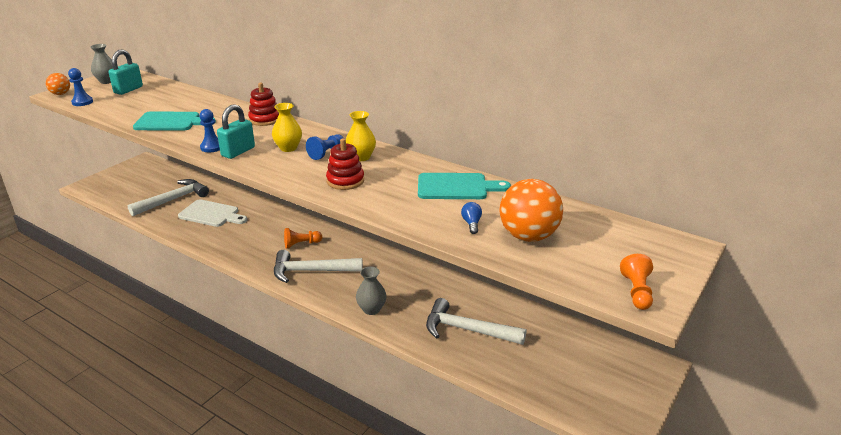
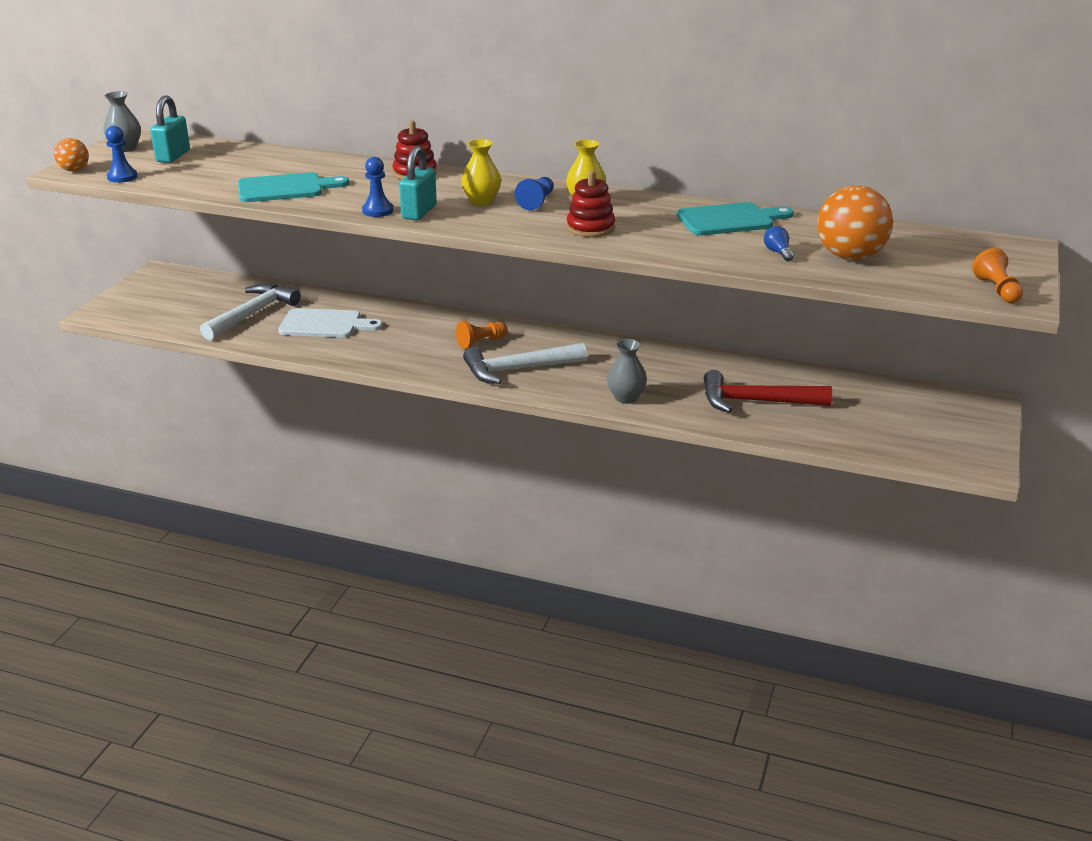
camera: 15 degrees left, 0 degrees up
white hammer [426,298,527,345] -> red hammer [704,370,832,413]

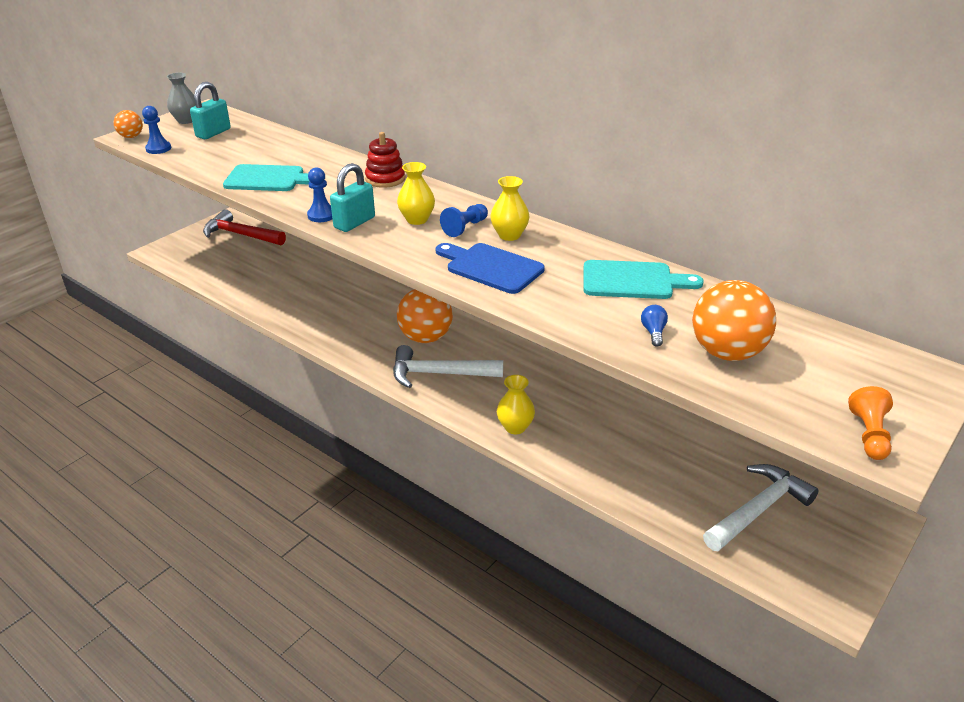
camera: 20 degrees right, 5 degrees up
white hammer [200,284,301,340] -> white hammer moved to [703,464,819,551]
white cutting board [278,308,383,338] -> none
orange pawn [456,321,507,349] -> orange ball [397,289,453,343]
red stacking toy [566,170,615,237] -> blue cutting board [436,243,545,294]
grey vase [607,339,647,404] -> yellow vase [497,375,535,434]
red hammer [704,370,832,413] -> red hammer moved to [203,209,286,246]

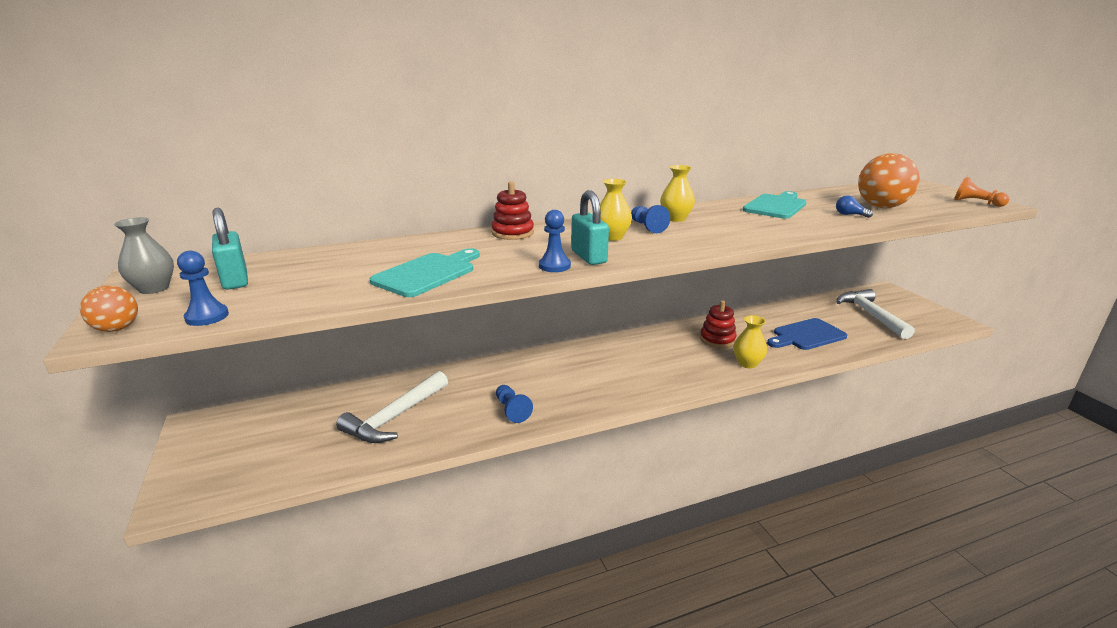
camera: 60 degrees left, 10 degrees down
red hammer [203,209,286,246] -> none
white hammer [393,345,503,388] -> white hammer moved to [336,371,448,443]
orange ball [397,289,453,343] -> none
blue cutting board [436,243,545,294] -> blue cutting board moved to [767,318,847,350]
none -> blue pawn [496,385,533,423]
none -> red stacking toy [700,300,737,348]

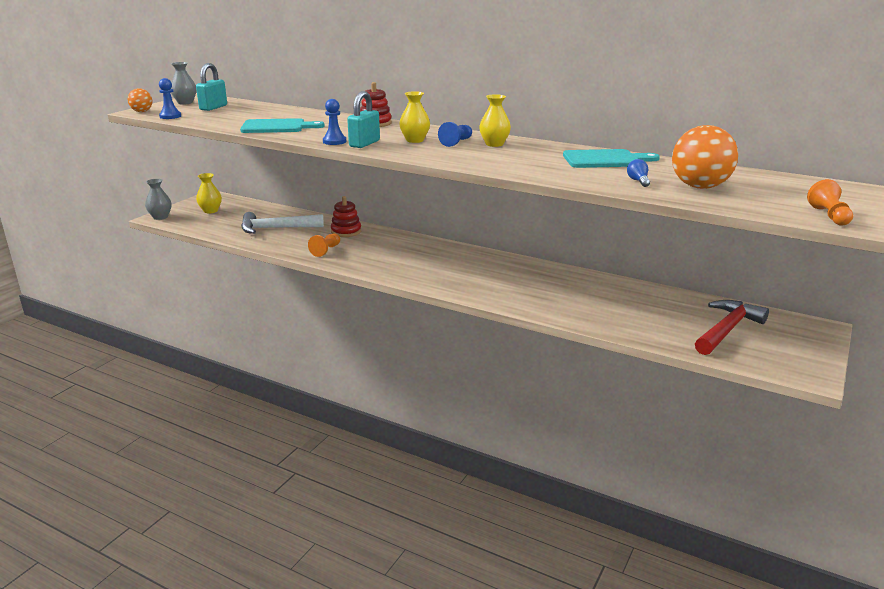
camera: 50 degrees right, 0 degrees up
blue pawn [496,385,533,423] -> orange pawn [308,233,340,257]
red stacking toy [700,300,737,348] -> red stacking toy moved to [331,196,361,237]
yellow vase [733,315,767,368] -> yellow vase moved to [196,173,222,214]
blue cutting board [767,318,847,350] -> none
white hammer [837,289,915,339] -> red hammer [695,300,769,355]
none -> grey vase [145,179,172,220]

